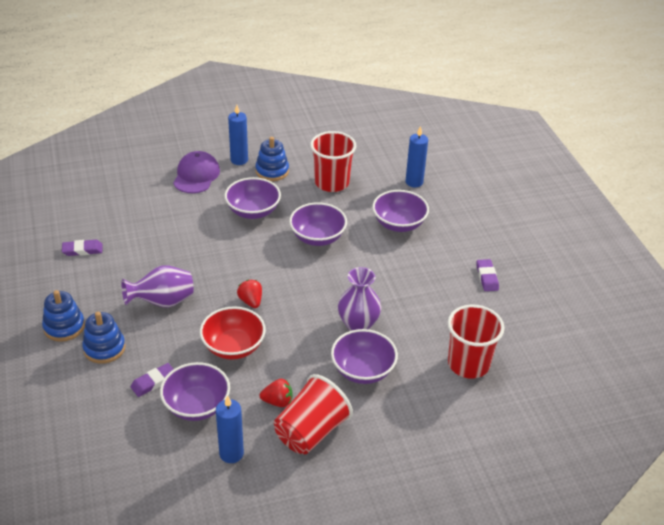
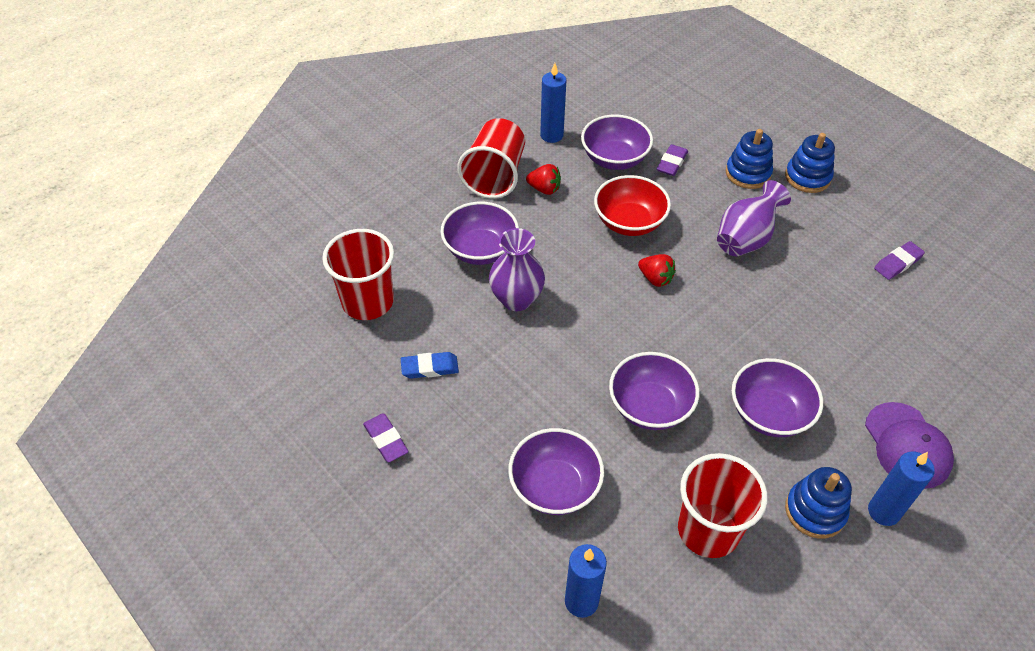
camera: 155 degrees right, 10 degrees up
red strawberry [259,379,293,407] -> red strawberry turned 135 degrees counterclockwise [526,164,561,195]
none -> blue eraser [401,352,459,379]

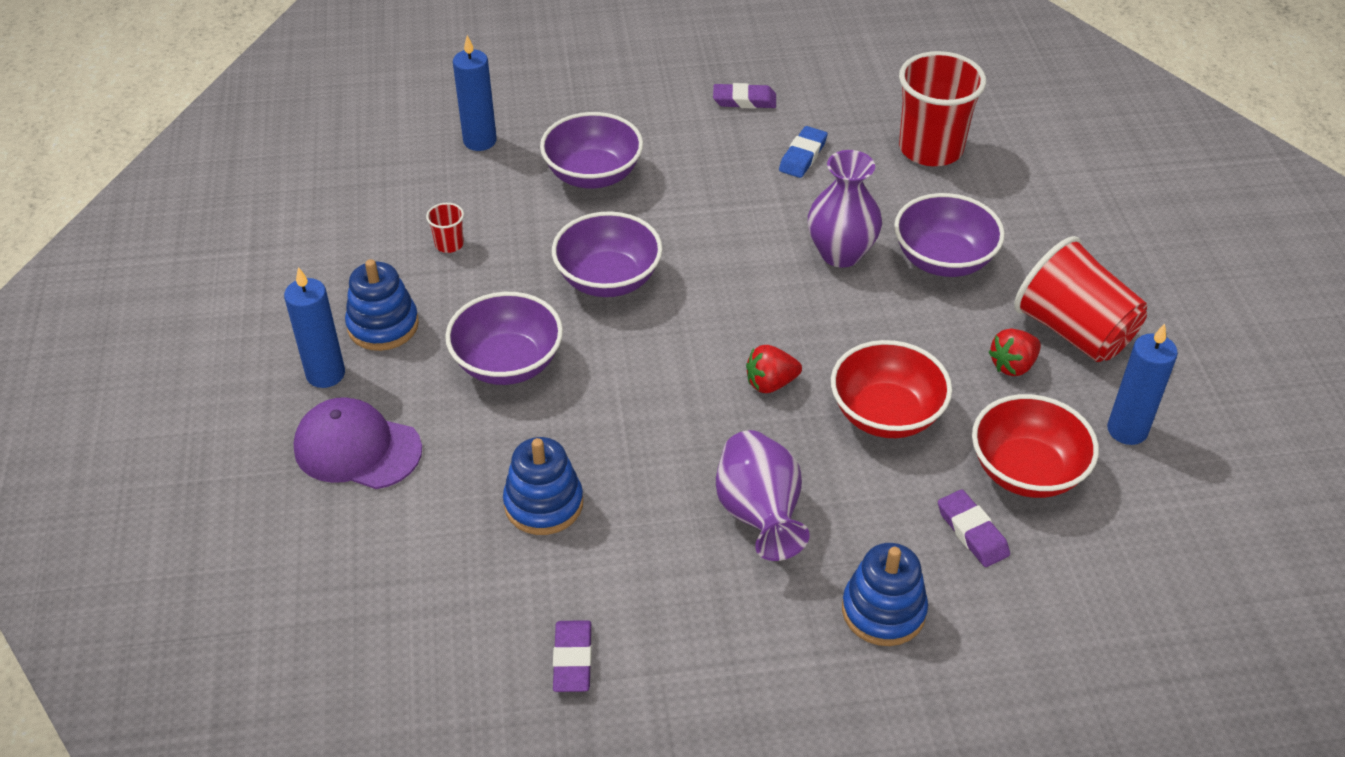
camera: 125 degrees right, 5 degrees down
purple bowl [581,114,653,170] -> red bowl [972,394,1099,498]
red cup [678,453,768,558] -> red cup [426,203,464,253], size x0.42
blue stacking toy [785,133,835,193] -> blue stacking toy moved to [503,437,583,535]

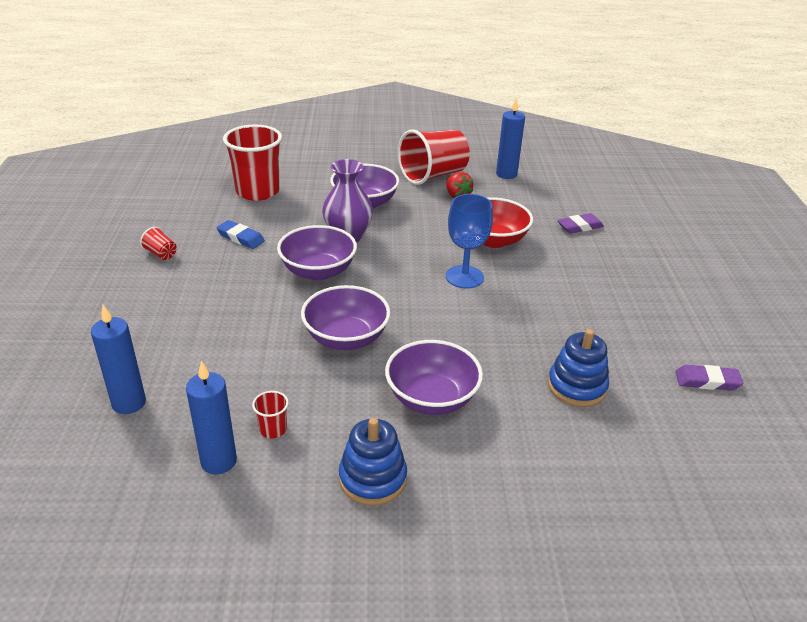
camera: 85 degrees left, 10 degrees down
blue candle [284,267,345,388] -> blue candle moved to [186,361,237,474]
purple cap [293,397,422,489] -> none
purple bowl [540,112,643,189] -> purple bowl moved to [277,225,357,281]
purple eraser [713,83,776,109] -> red cup [140,227,177,260]
purple vase [716,430,810,561] -> none
red strawberry [746,345,802,393] -> blue goblet [446,194,493,289]
blue stacking toy [842,543,928,646] -> none
red bowl [972,394,1099,498] -> none

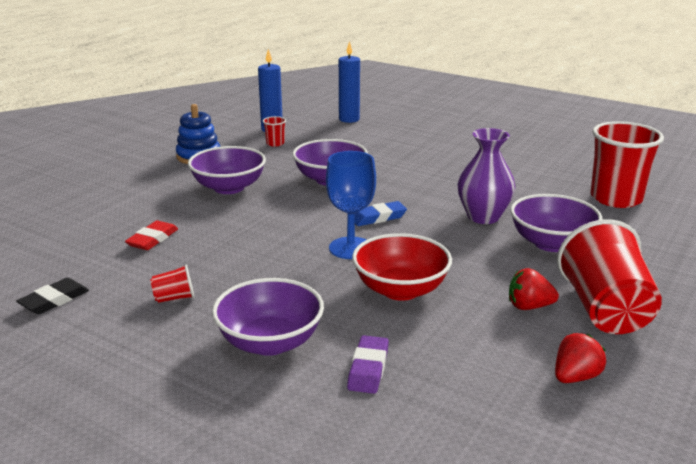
camera: 125 degrees right, 10 degrees down
red cup [140,227,177,260] -> red cup moved to [150,265,194,303]
blue eraser [216,220,265,249] -> blue eraser moved to [354,201,407,226]
purple bowl [277,225,357,281] -> purple bowl moved to [212,278,324,356]
blue candle [496,98,525,179] -> red strawberry [555,333,606,383]
blue stacking toy [548,329,609,407] -> red eraser [125,220,178,250]
purple eraser [675,365,743,391] -> black eraser [16,278,89,314]

